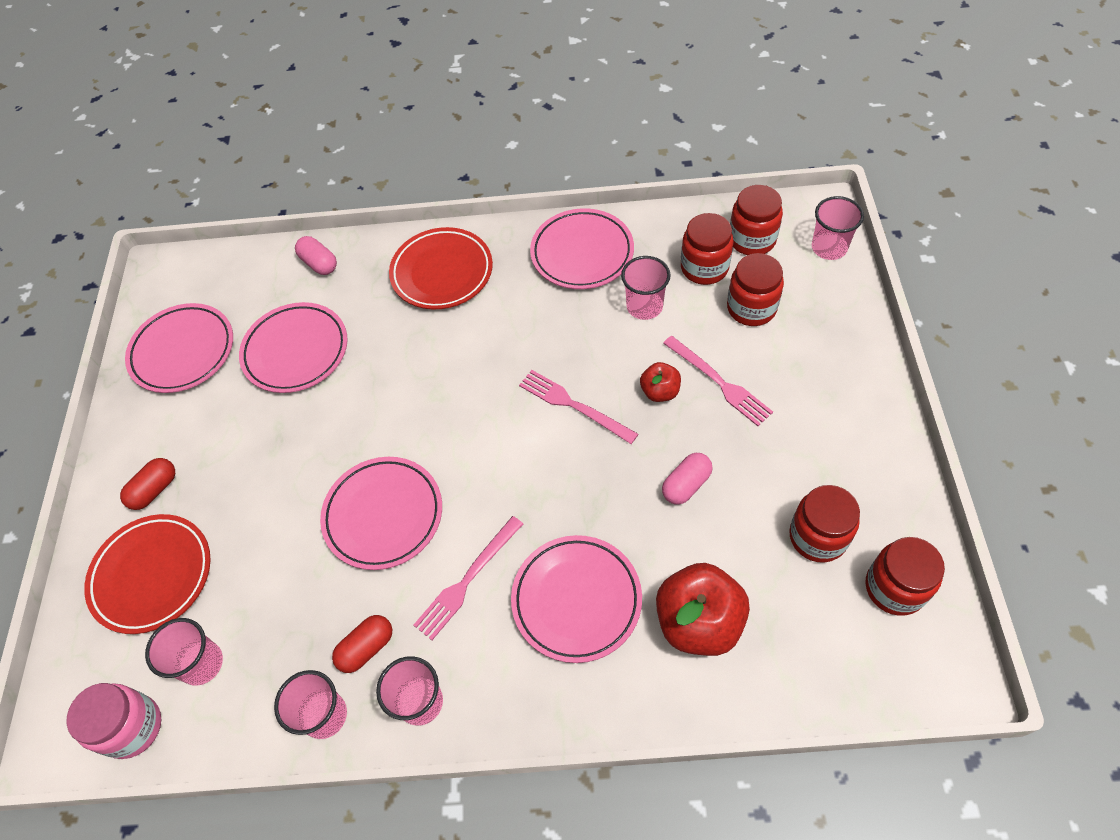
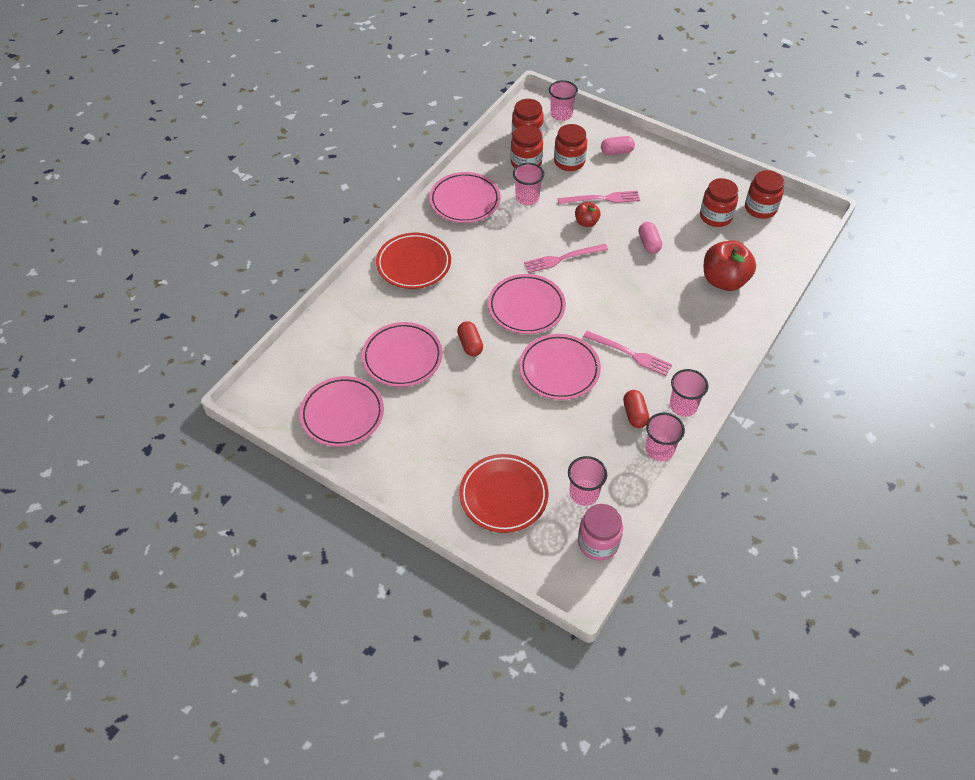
camera: 60 degrees left, 5 degrees down
red capsule [120,458,175,510] -> red capsule moved to [457,321,483,356]
pink capsule [295,236,337,275] -> pink capsule moved to [601,136,635,155]
pink fork [414,516,523,640] -> pink fork turned 45 degrees counterclockwise [583,331,672,376]
pink plate [511,535,642,663] -> pink plate moved to [488,274,566,334]

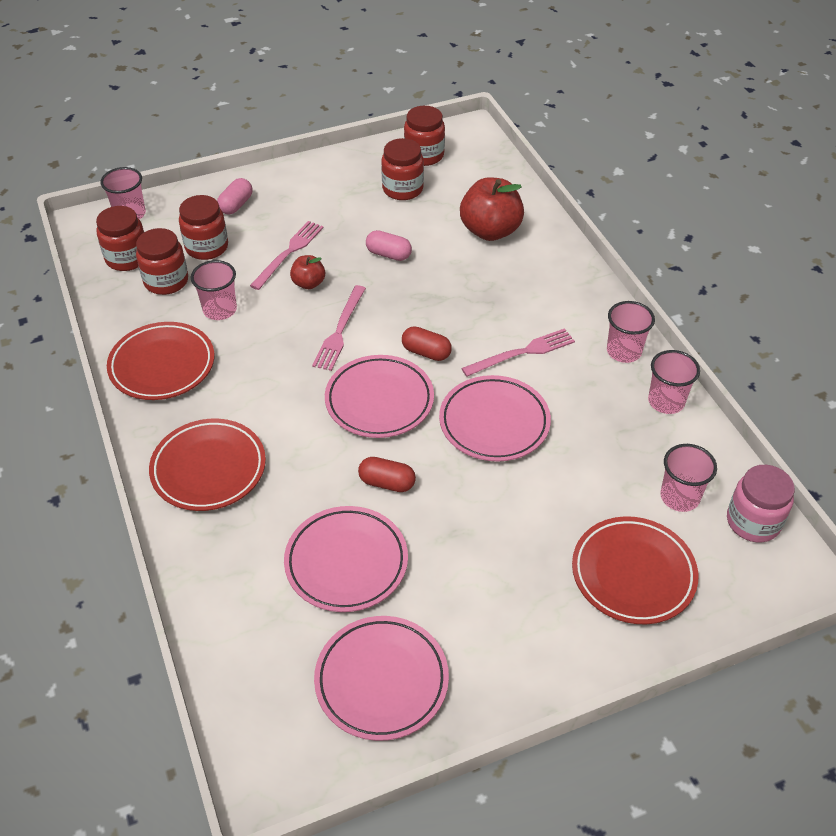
camera: 55 degrees left, 5 degrees down
pink plate [429,172,501,223] -> red plate [107,322,214,400]
red capsule [623,390,649,428] -> red capsule moved to [402,326,452,361]

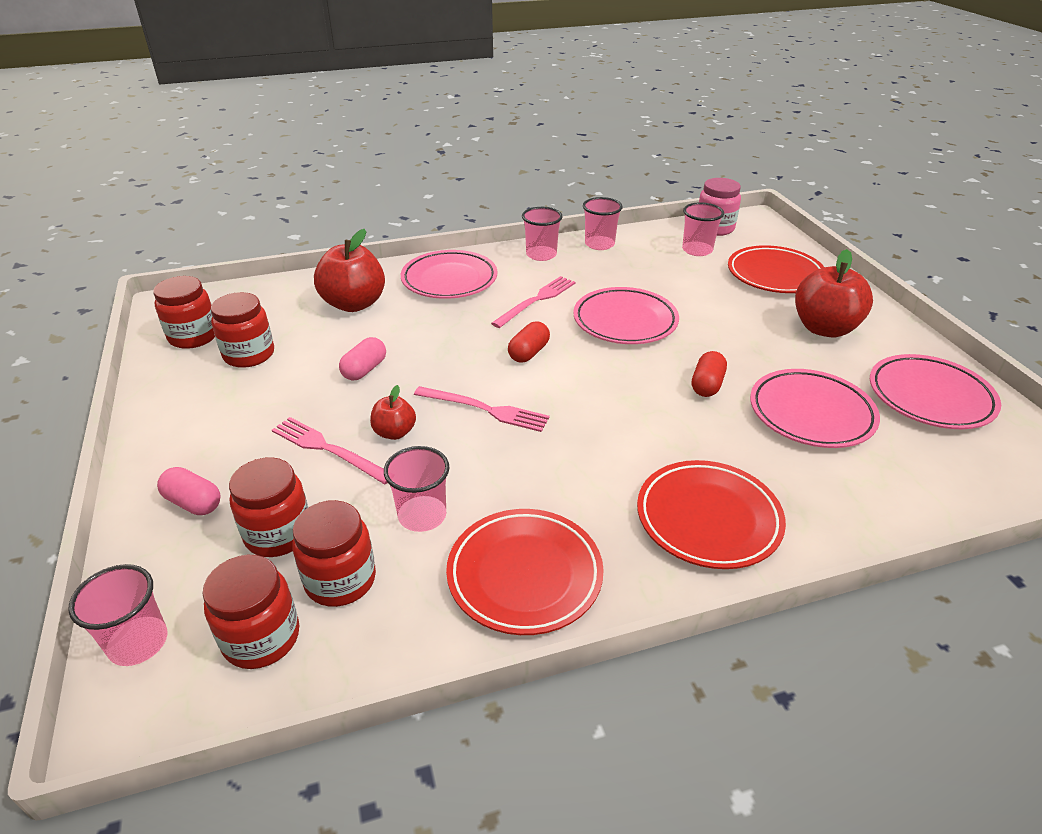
camera: 85 degrees left, 10 degrees down
pink plate [325,355,434,438] -> pink plate moved to [401,250,497,299]
pink fork [461,328,575,377] -> pink fork turned 60 degrees clockwise [491,276,575,328]
none -> red apple [795,249,873,337]

